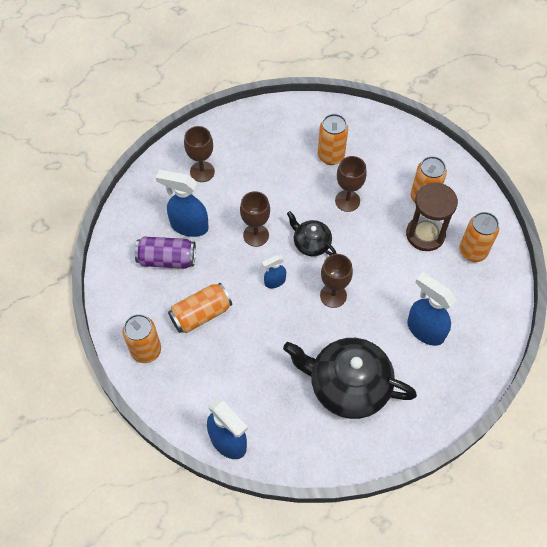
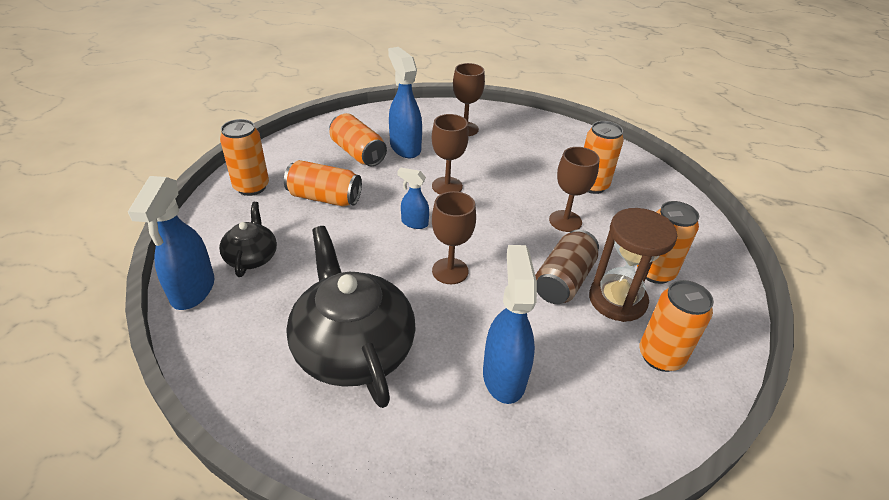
camera: 45 degrees right, 20 degrees down
purple can [135,236,196,269] -> orange can [329,113,387,166]
black teapot [287,211,337,256] -> black teapot moved to [219,202,277,277]
none -> brown can [535,230,599,304]

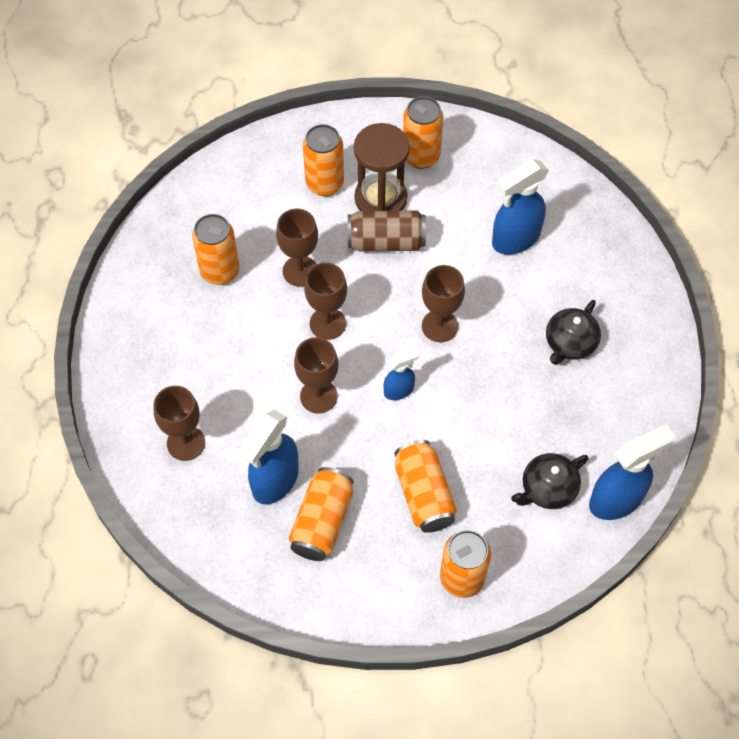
camera: 120 degrees left, 20 degrees up
black teapot [286,226,416,408] -> black teapot [546,300,601,365], size x0.51
blue spray bottle [397,167,429,229] -> blue spray bottle turned 105 degrees counterclockwise [384,348,419,400]
none -> brown goblet [304,262,347,340]

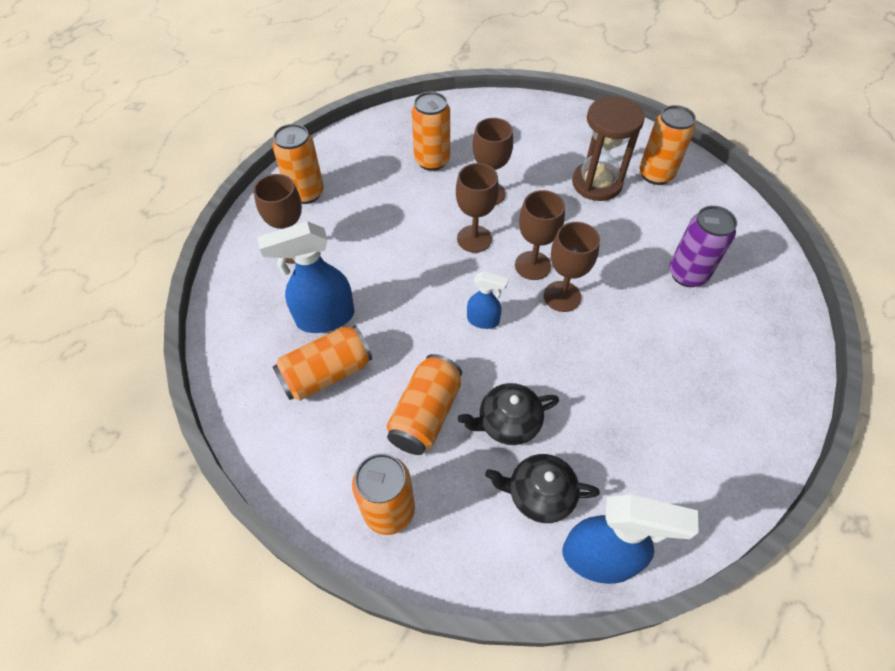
camera: 40 degrees right, 5 degrees down
brown goblet [294,337,338,414] -> brown goblet moved to [515,190,565,280]
orange can [303,124,344,196] -> orange can moved to [272,124,324,204]
brown can [348,210,426,251] -> none
blue spray bottle [492,159,549,255] -> purple can [669,206,737,287]
black teapot [546,300,601,365] -> black teapot moved to [458,383,559,445]

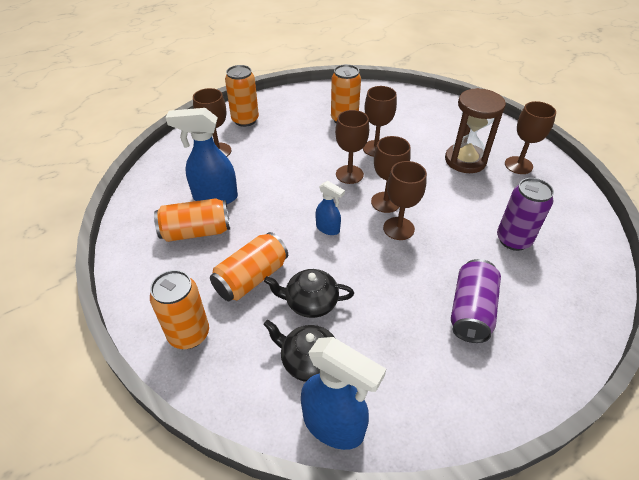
camera: 20 degrees right, 10 degrees down
orange can [639,105,696,185] -> brown goblet [505,101,556,174]
none -> purple can [451,259,501,343]

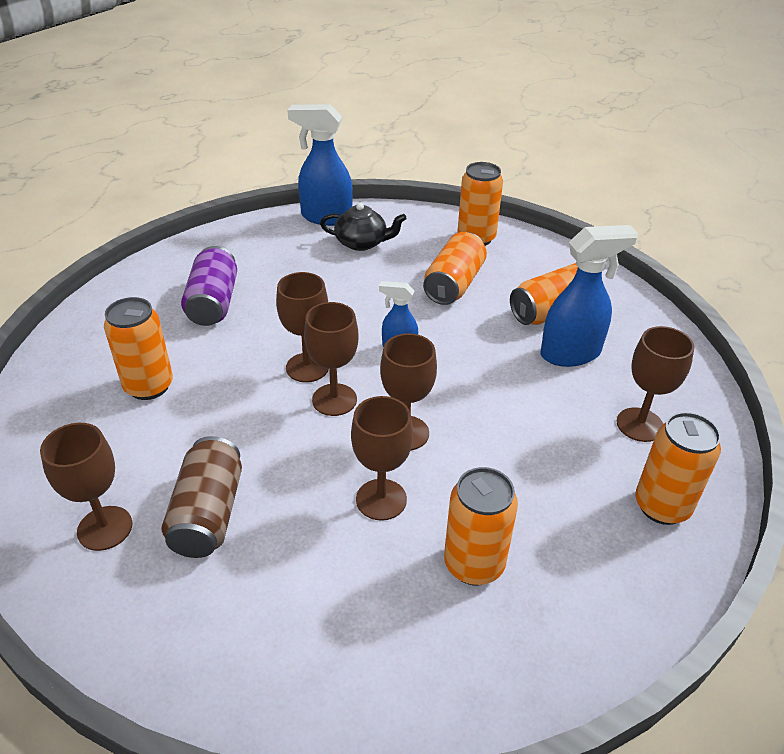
camera: 160 degrees right, 5 degrees down
black teapot [264,269,354,318] -> none
brown hourglass [445,88,506,173] -> brown can [162,436,242,558]
purple can [497,178,554,251] -> orange can [104,297,173,400]

